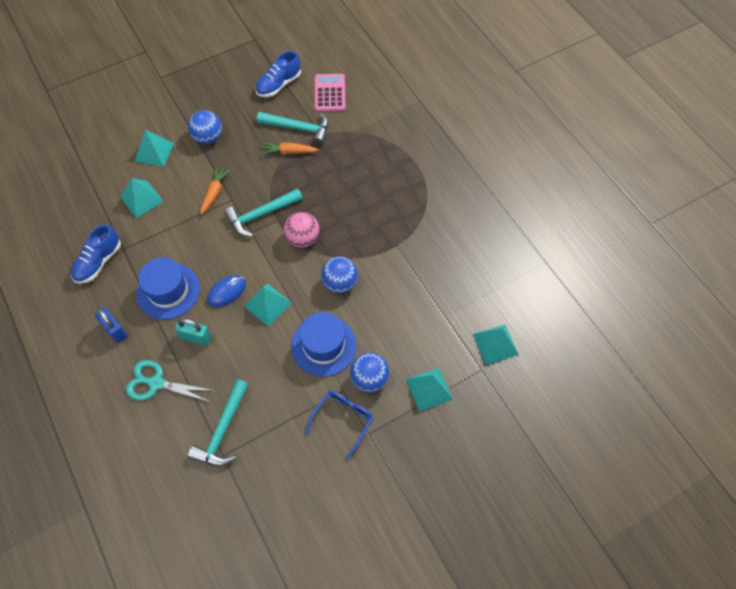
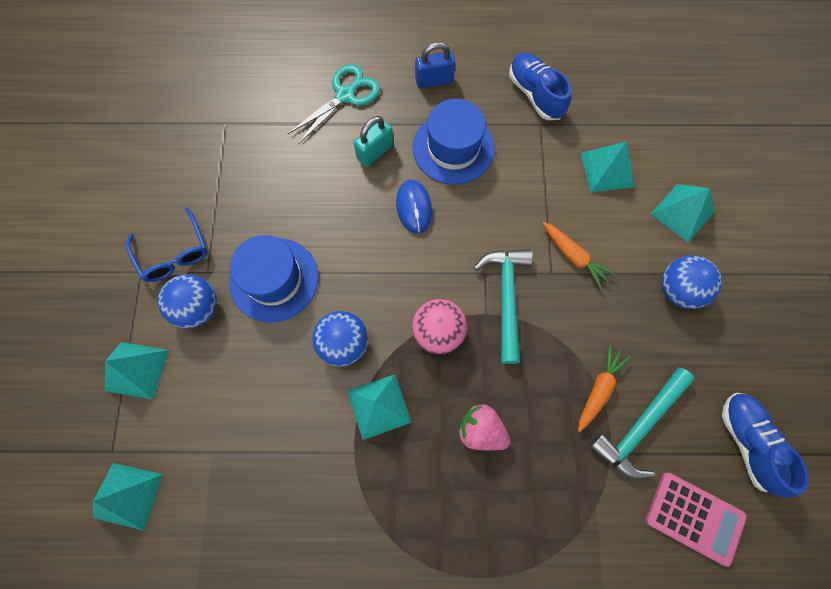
camera: 120 degrees right, 10 degrees up
turquoise hammer [188,379,249,466] -> none
turquoise pyramid [244,284,292,327] -> turquoise pyramid moved to [348,374,412,440]
none -> pink strawberry [458,405,510,451]

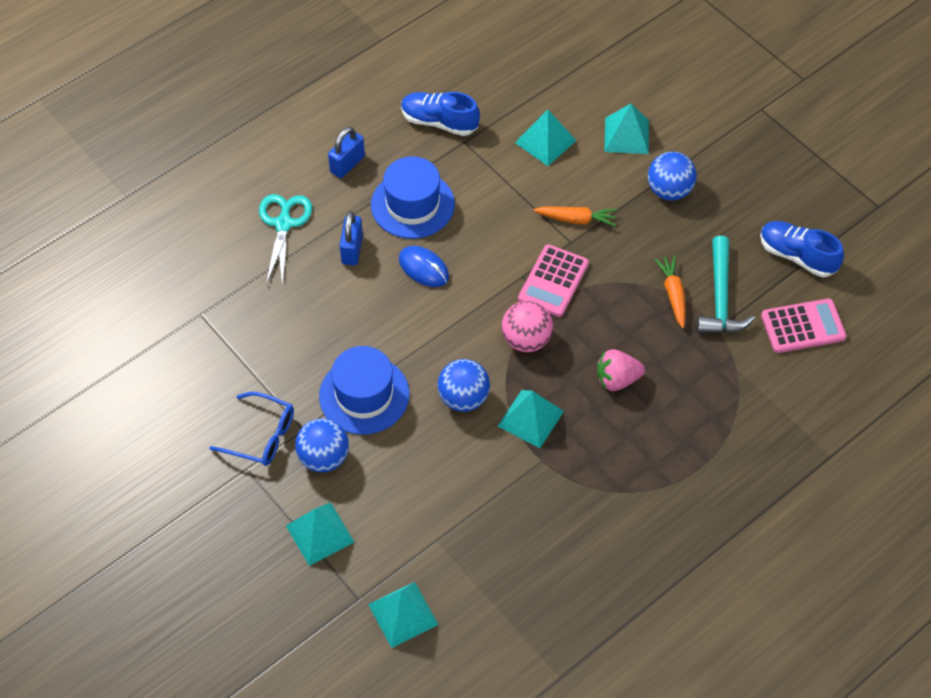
camera: 40 degrees left, 15 degrees down
turquoise padlock [354,116,393,167] -> blue padlock [340,211,363,265]
turquoise hammer [474,249,533,364] -> pink calculator [518,244,589,317]

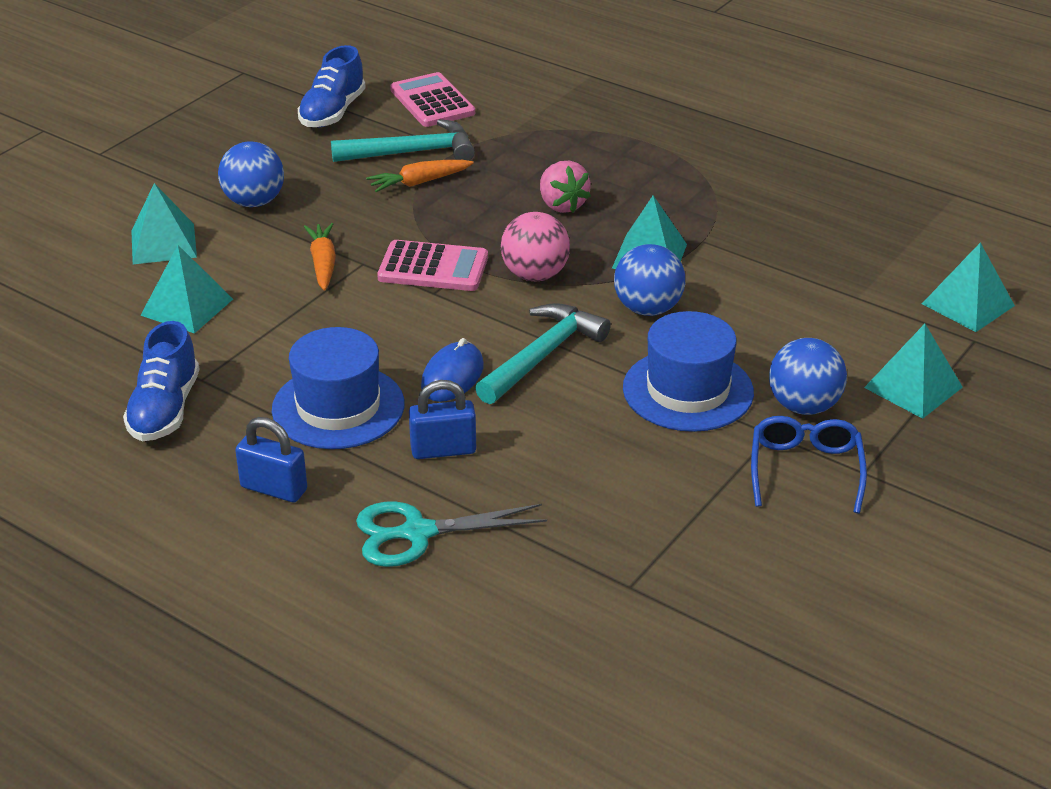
camera: 105 degrees left, 20 degrees down
none -> turquoise hammer [475,303,611,404]

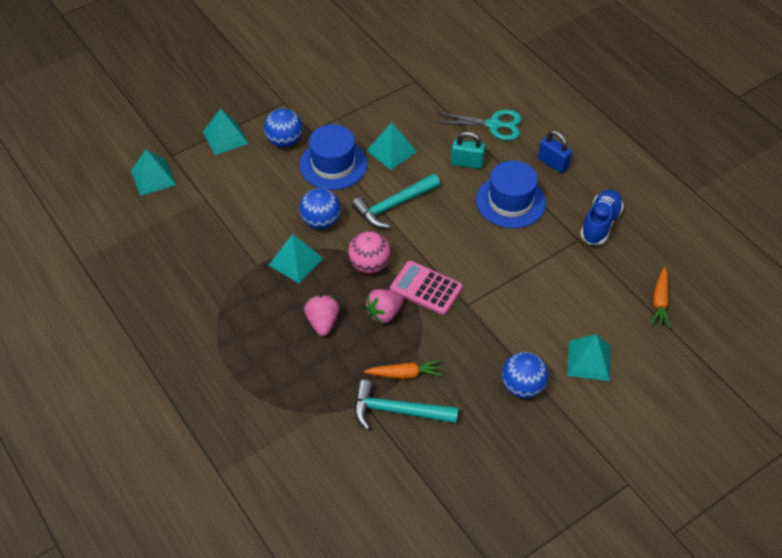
camera: 160 degrees left, 15 degrees up
turquoise pyramid [140,245,233,334] -> turquoise pyramid moved to [366,122,417,170]
blue shoe [298,45,366,127] -> none
orange carrot [304,223,336,291] -> orange carrot moved to [651,267,670,328]
pink calculator [390,72,475,127] -> none
blue padlock [409,380,476,459] -> turquoise padlock [451,132,485,169]
blue mouse [421,338,484,402] -> none
blue glasses [751,416,867,514] -> none
none -> pink strawberry [365,289,404,324]

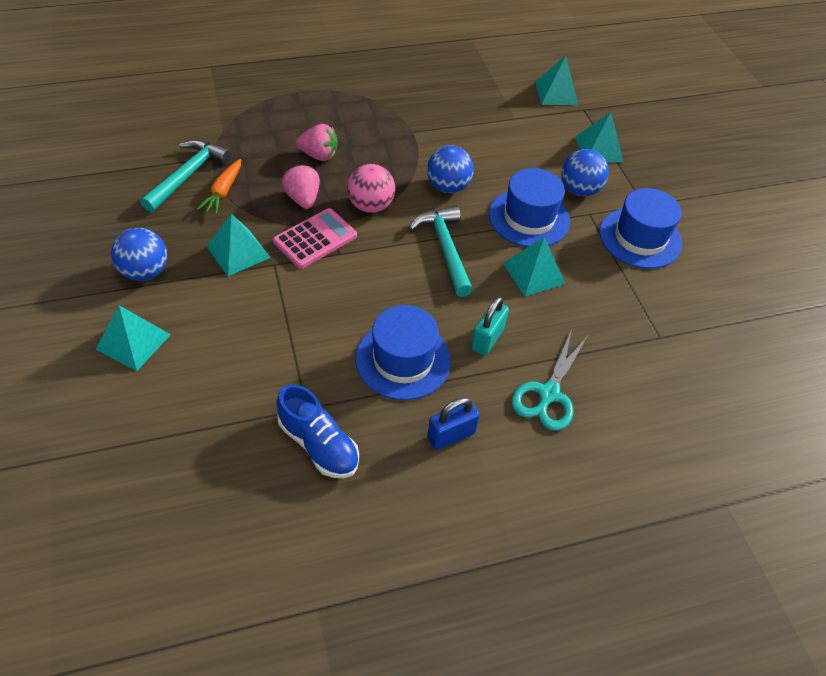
camera: 105 degrees right, 0 degrees up
turquoise pyramid [269,234,323,283] -> turquoise pyramid moved to [207,214,270,276]
orange carrot [651,267,670,328] -> none
none -> blue hat [599,188,682,269]

